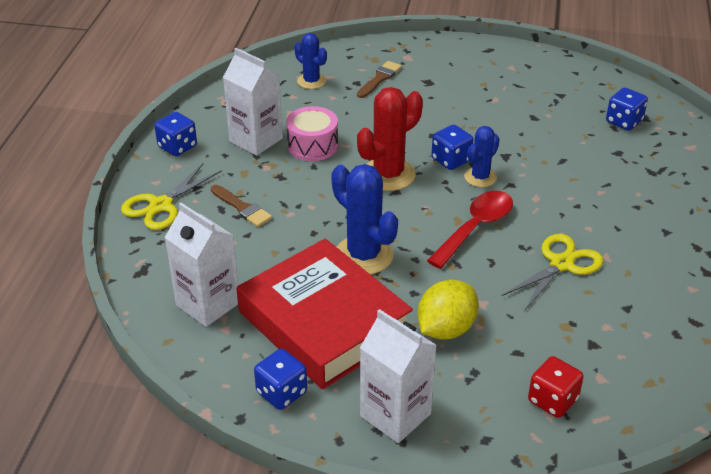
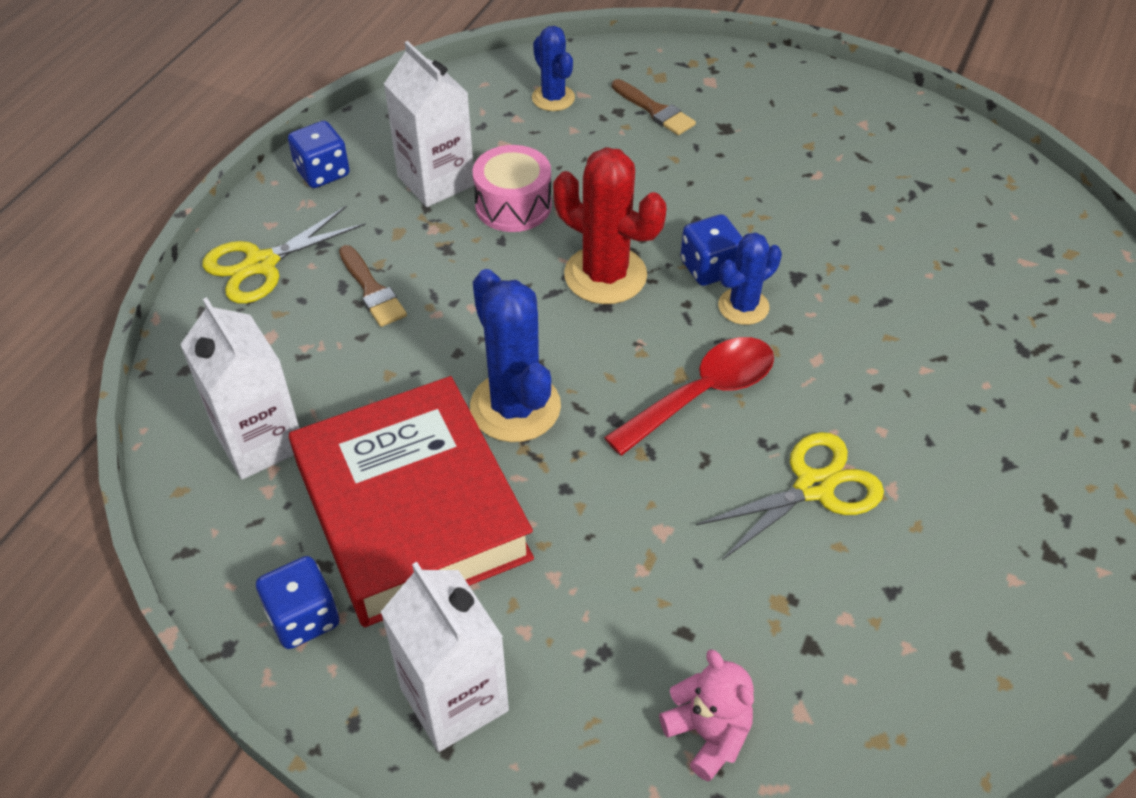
camera: 15 degrees right, 10 degrees up
brown brush [357,61,402,98] -> brown brush turned 90 degrees clockwise [612,79,696,135]
red cactus [357,87,423,191] -> red cactus turned 60 degrees clockwise [553,147,666,304]
yellow lemon [417,280,478,340] -> none
red dice [528,356,584,418] -> pink teddy bear [659,649,754,781]
blue dice [606,87,648,131] -> none

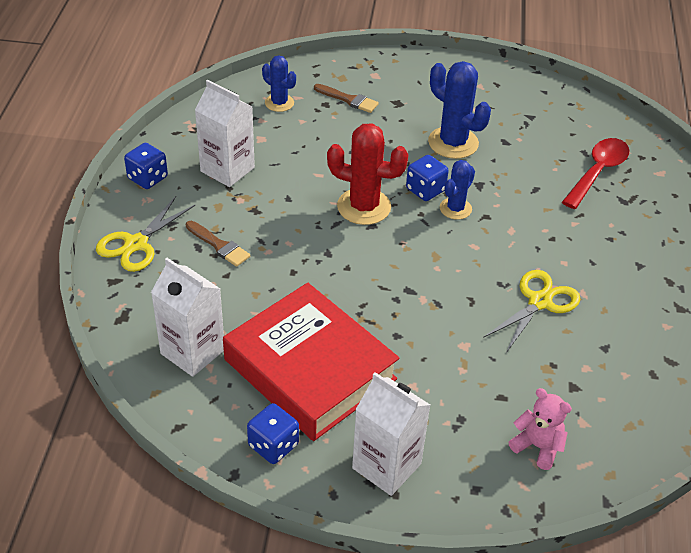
camera: 20 degrees left, 5 degrees down
blue cactus [470,269,561,442] -> blue cactus moved to [428,61,491,159]
pink drum [473,145,552,232] -> none
red spoon [604,337,774,456] -> red spoon moved to [562,138,630,209]

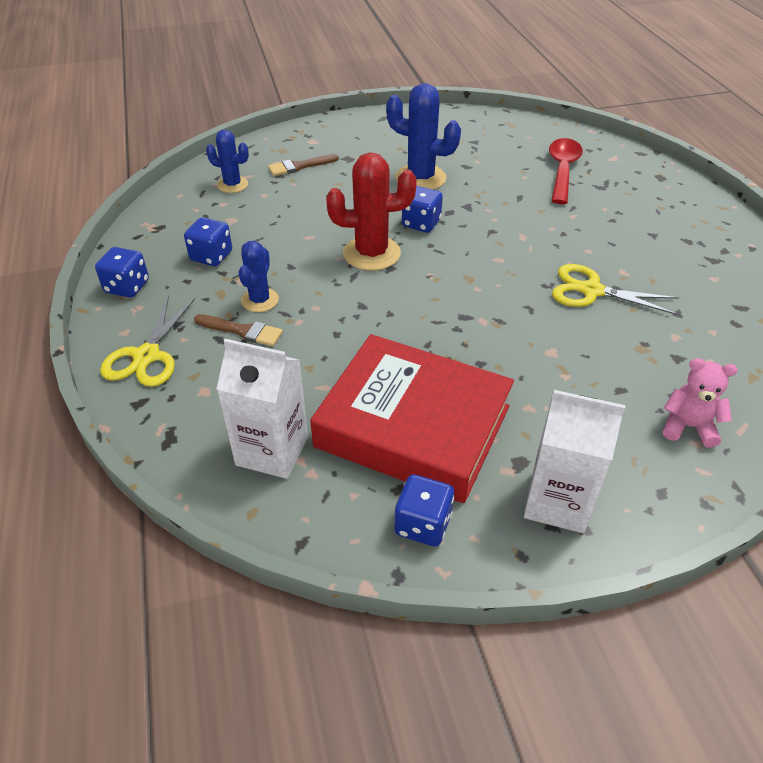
camera: 20 degrees left, 0 degrees up
white carton [195,80,255,187] -> blue dice [184,217,232,266]
brown brush [314,84,379,113] -> brown brush turned 150 degrees clockwise [268,154,339,176]
blue cactus [440,160,475,220] -> blue cactus moved to [239,241,279,312]
yellow scissors [483,270,581,353] -> yellow scissors turned 90 degrees counterclockwise [552,264,679,315]

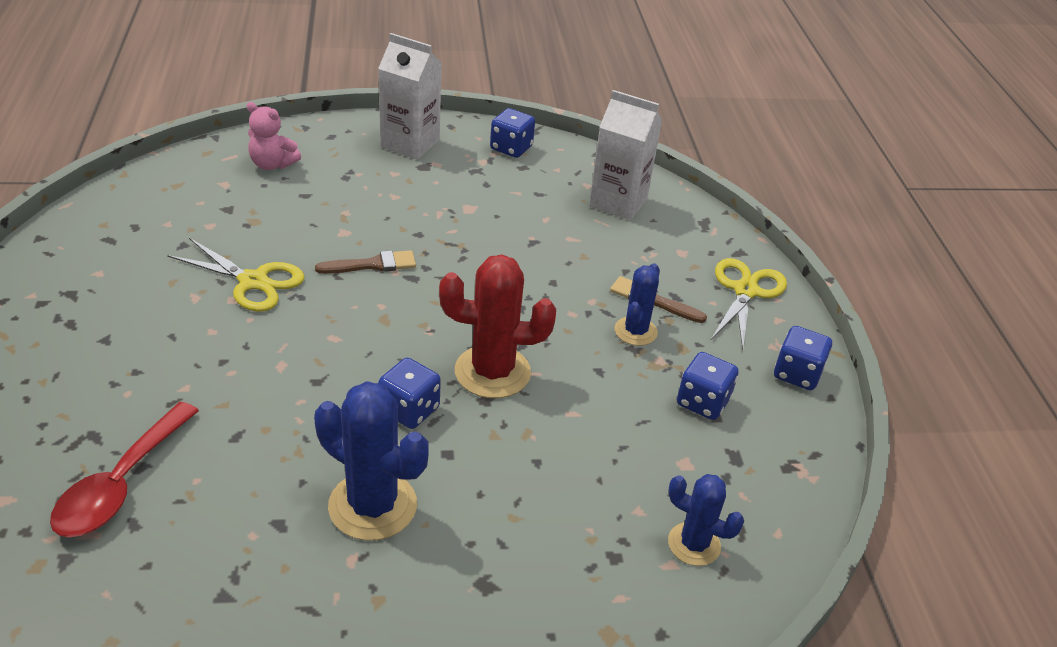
camera: 175 degrees left, 5 degrees down
brown brush [268,154,339,176] -> brown brush moved to [315,250,416,274]
red book [310,334,514,503] -> none

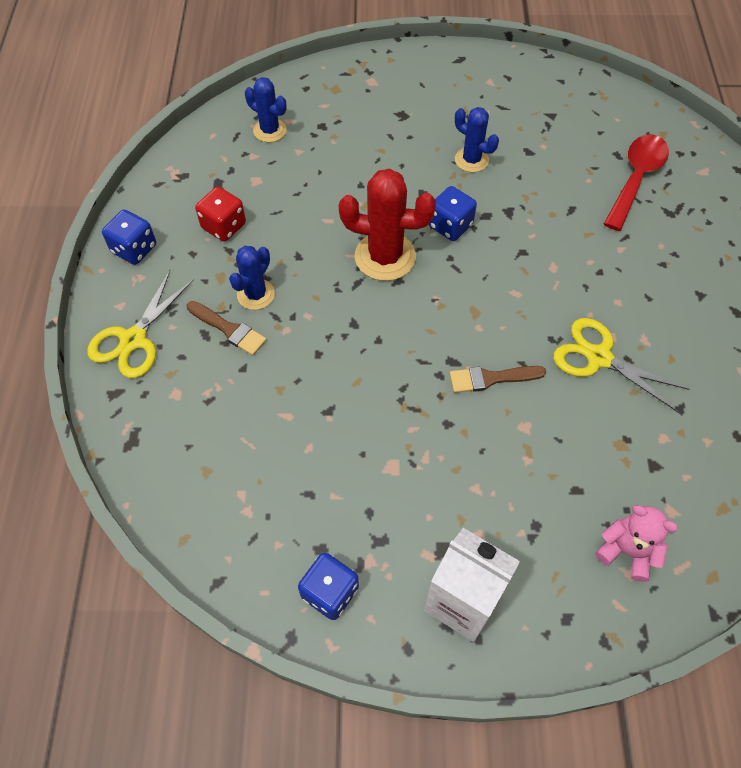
camera: 170 degrees left, 20 degrees up
blue cactus [314,381,429,541] -> blue cactus [455,107,499,172], size x0.60
white carton [589,90,662,220] -> none
blue dice [677,352,739,420] -> red dice [195,187,246,242]

